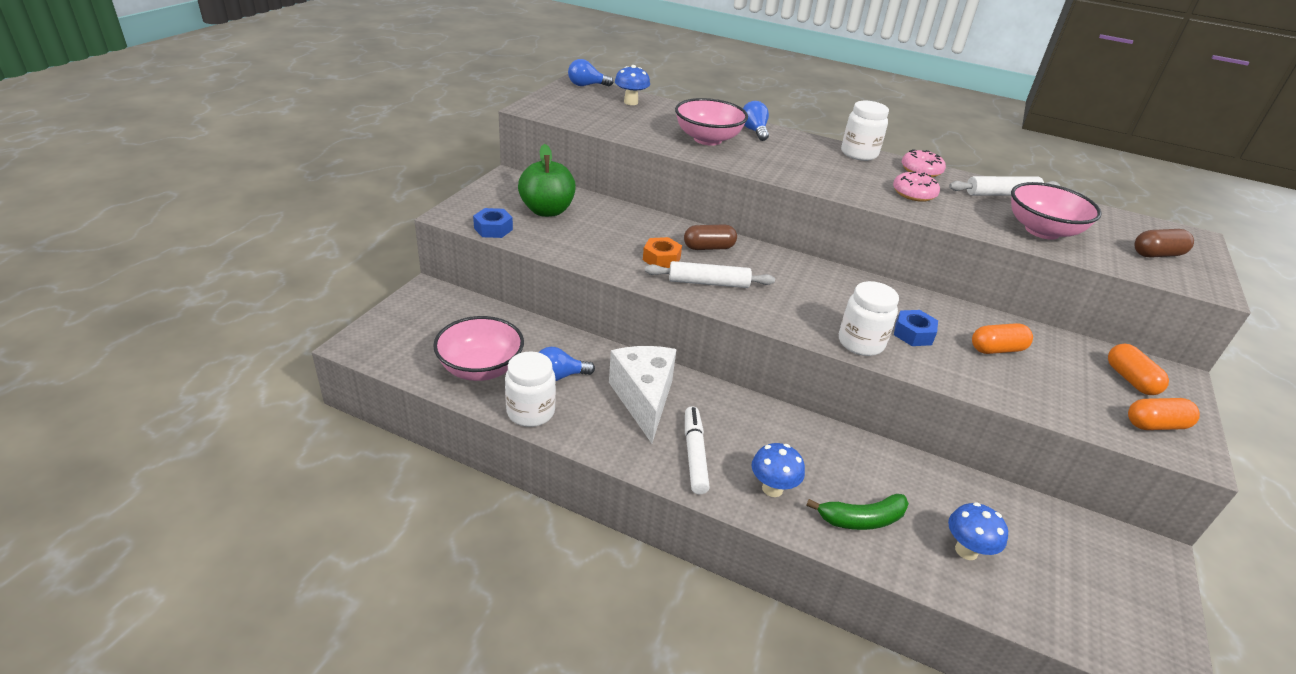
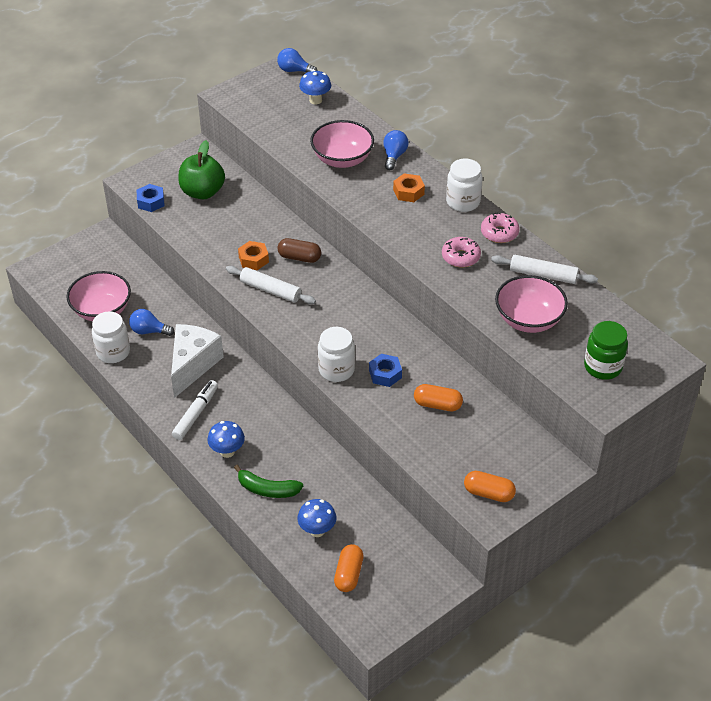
camera: 30 degrees right, 10 degrees up
orange capsule [1108,344,1169,395] -> orange capsule moved to [334,544,364,592]
brown capsule [1135,229,1194,258] -> green jar [584,321,628,380]
none -> orange nut [393,173,425,202]

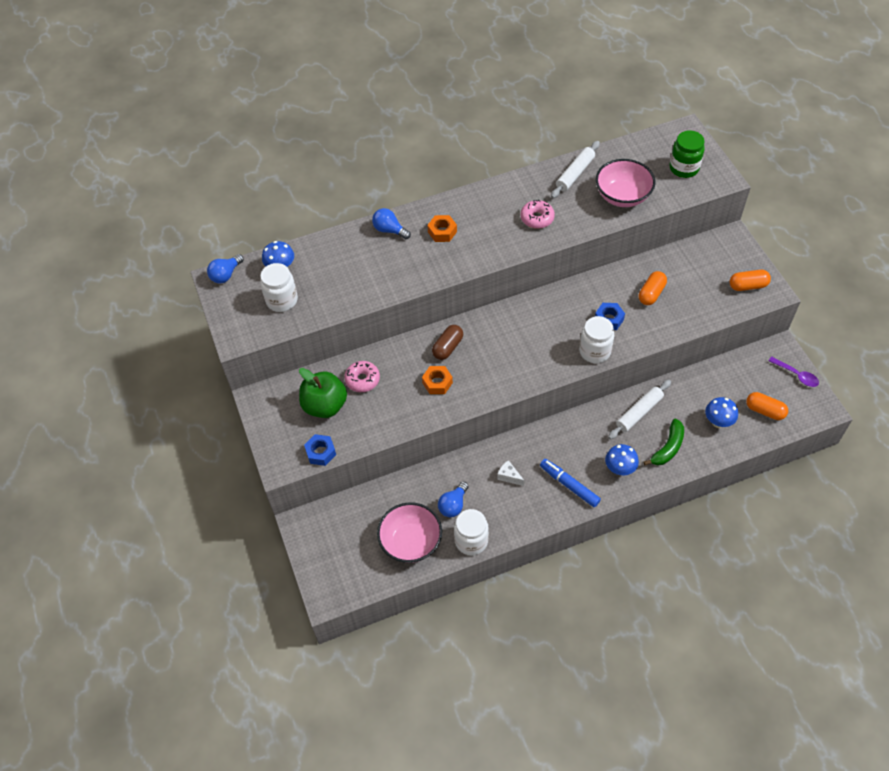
camera: 70 degrees left, 10 degrees up
white cheese [171,324,224,398] -> white cheese [497,460,525,486], size x0.41
white marker [172,380,218,440] -> blue marker [540,459,601,507]
white rolling pin [226,266,316,304] -> white rolling pin moved to [608,380,671,440]
pink bowl [310,120,374,168] -> none
white jar [446,159,483,212] -> white jar moved to [260,263,298,312]
orange capsule [464,471,516,502] -> orange capsule turned 45 degrees clockwise [729,270,771,291]
pink donut [481,212,519,243] -> pink donut moved to [344,361,380,392]
none -> purple spoon [769,357,819,387]

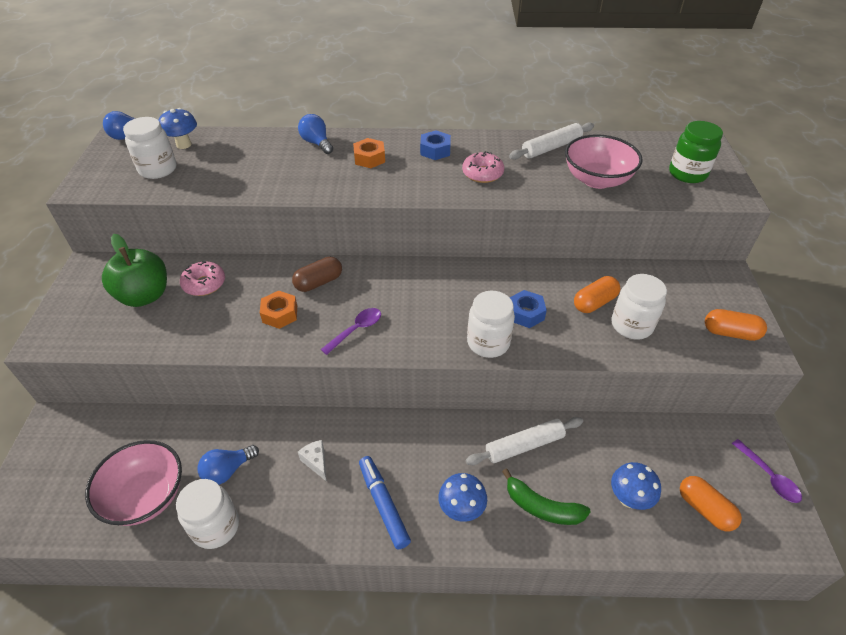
camera: 20 degrees right, 10 degrees down
blue nut [304,434,336,466] -> blue nut moved to [420,130,451,160]
green banana [643,419,684,466] -> green banana turned 60 degrees clockwise [502,468,591,525]
none -> purple spoon [321,308,381,355]
none -> white jar [612,274,667,339]

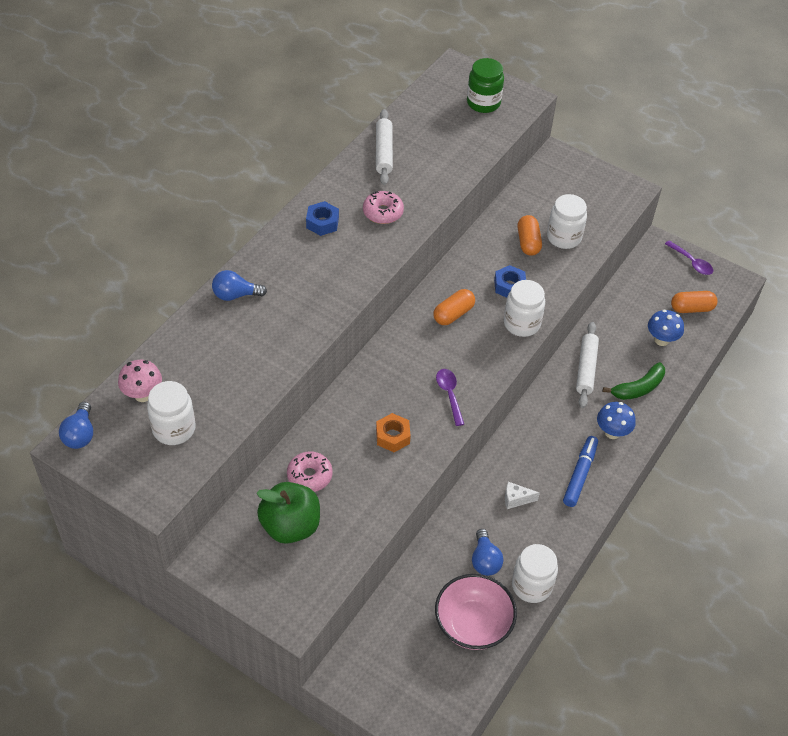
camera: 60 degrees left, 5 degrees up
blue mushroom [158,108,197,149] -> pink mushroom [118,360,162,402]
brown capsule [292,257,342,292] -> none
orange nut [353,138,385,168] -> none
blue marker [359,456,411,550] -> blue marker turned 105 degrees clockwise [563,436,598,507]
pink bowl [565,134,643,189] -> none
orange capsule [705,309,767,341] -> orange capsule moved to [433,289,475,325]
purple spoon [732,439,802,503] -> purple spoon turned 45 degrees clockwise [665,240,713,275]

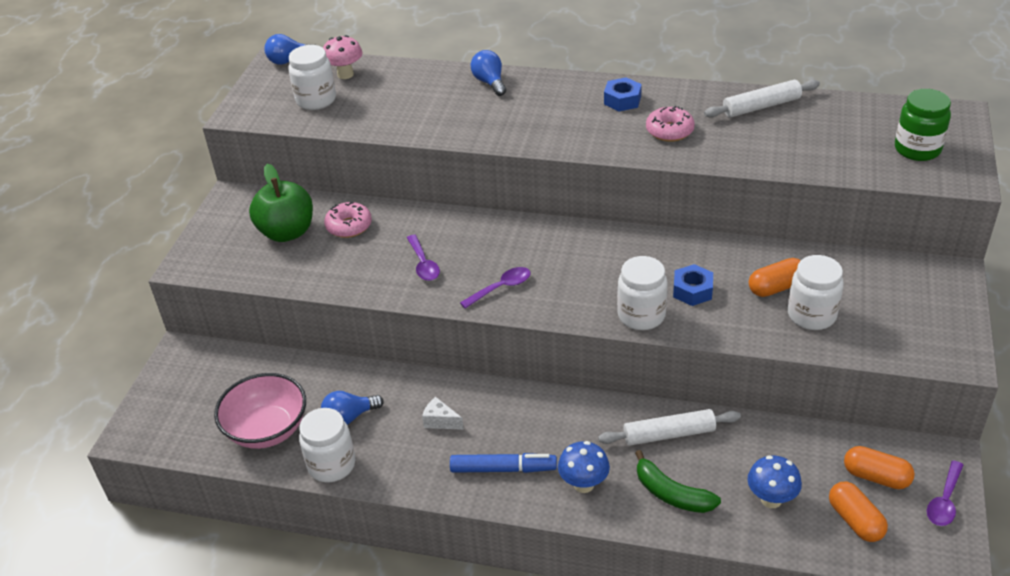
camera: 75 degrees right, 10 degrees down
orange nut [376,413,411,452] -> purple spoon [407,235,440,281]
orange capsule [433,289,475,325] -> orange capsule moved to [844,446,915,489]
white cheese [505,482,540,509] -> white cheese turned 45 degrees counterclockwise [422,397,464,430]

